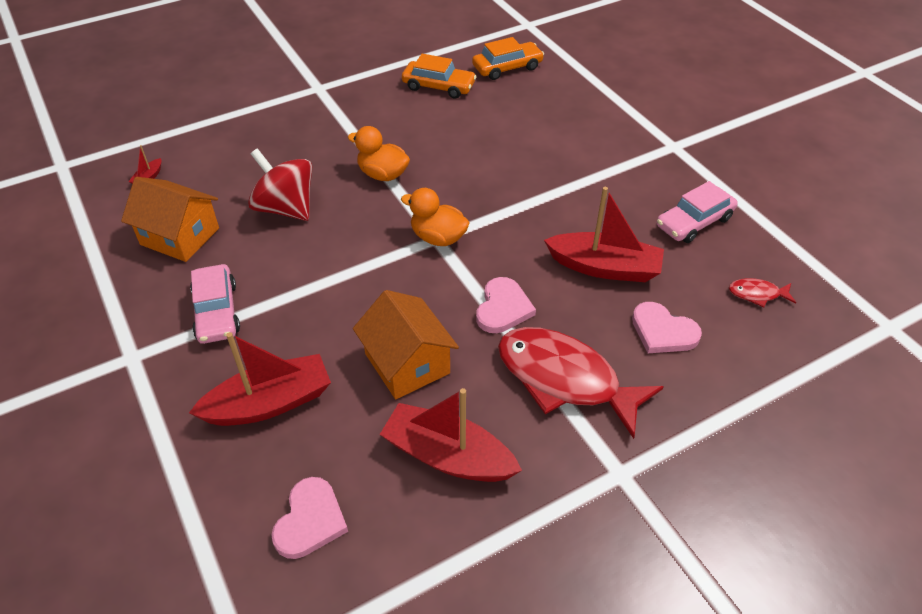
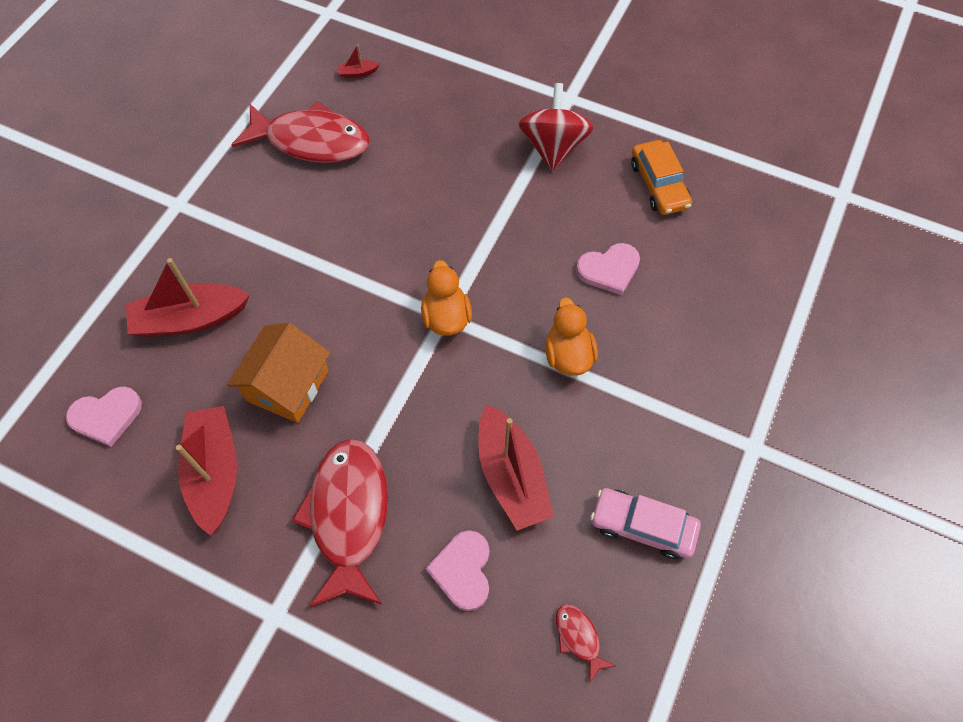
camera: 55 degrees right, 15 degrees up
orange house [121,177,219,262] -> red fish [232,101,369,163]
red boat [189,332,331,426] -> red boat turned 135 degrees clockwise [126,258,250,337]
pink car [190,264,240,344] -> none
red spinning top [248,148,312,221] -> red spinning top moved to [518,83,594,171]
orange duck [348,126,410,181] -> orange duck moved to [545,298,598,376]
orange car [472,37,544,80] -> none
pink heart [476,277,536,333] -> pink heart moved to [576,243,640,295]

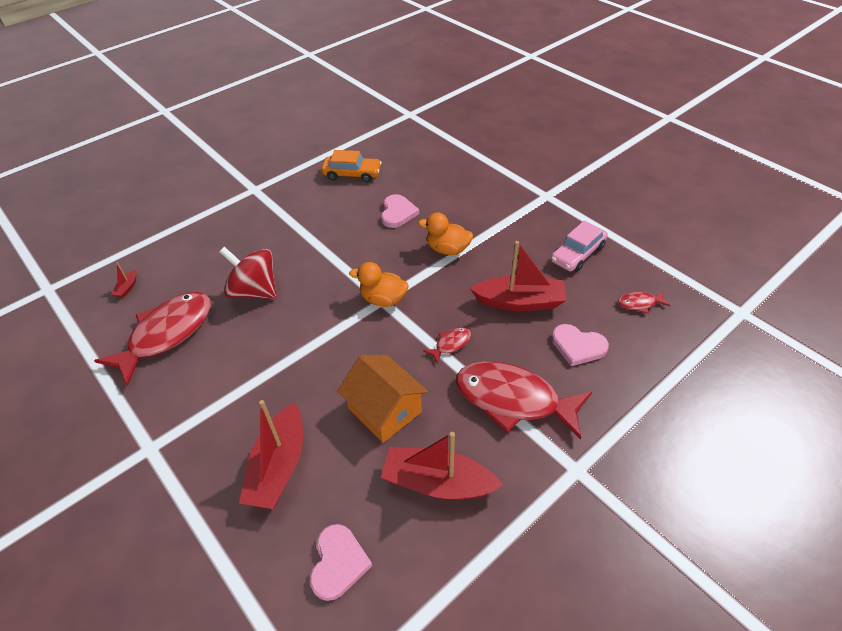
camera: 65 degrees left, 15 degrees down
red spinning top [518,83,594,171] -> red spinning top moved to [219,247,277,299]
none -> red fish [423,327,471,364]

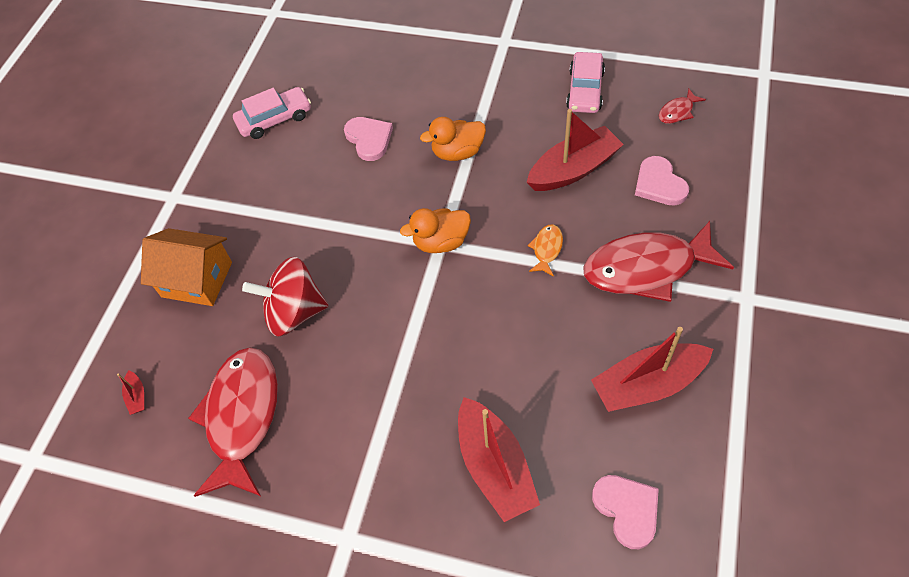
camera: 30 degrees left, 10 degrees up
orange car [321,150,381,182] -> pink car [233,87,311,139]
orange house [337,355,428,443] -> orange house moved to [141,228,232,306]
red fish [423,327,471,364] -> orange fish [528,225,563,276]
pink heart [552,324,609,366] -> pink heart turned 75 degrees clockwise [635,156,689,206]

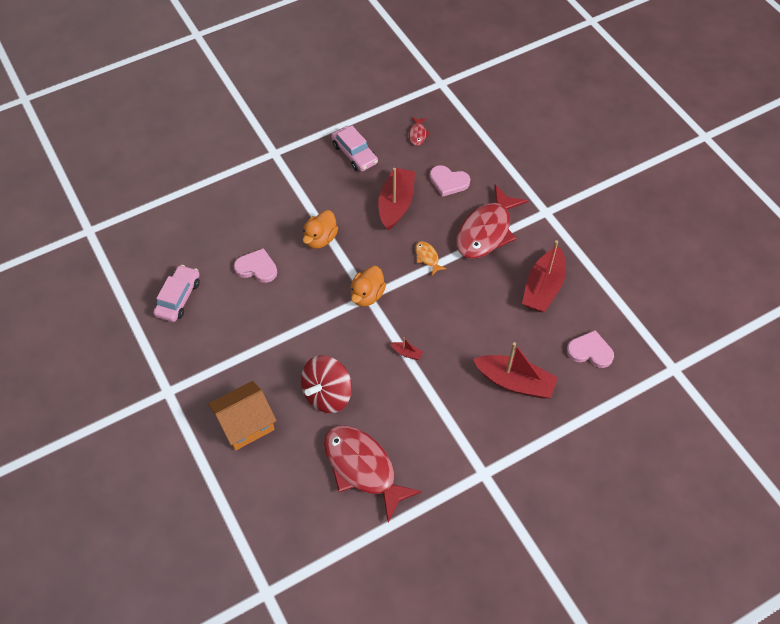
camera: 50 degrees left, 0 degrees up
red boat [117,370,145,415] -> red boat moved to [390,337,423,360]

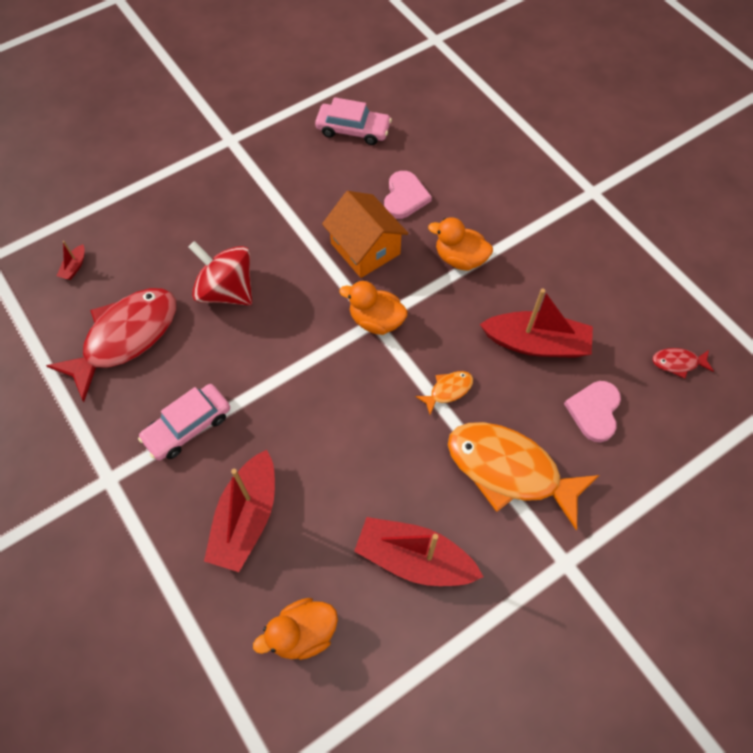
camera: 85 degrees right, 5 degrees up
orange house [208,381,277,451] -> orange house moved to [322,191,408,278]
pink car [331,126,378,171] -> pink car moved to [138,384,230,461]
red boat [390,337,423,360] -> red boat moved to [57,241,85,280]
red fish [456,184,528,259] -> orange fish [448,422,599,530]
pink heart [567,330,614,368] -> orange duck [253,598,338,660]

